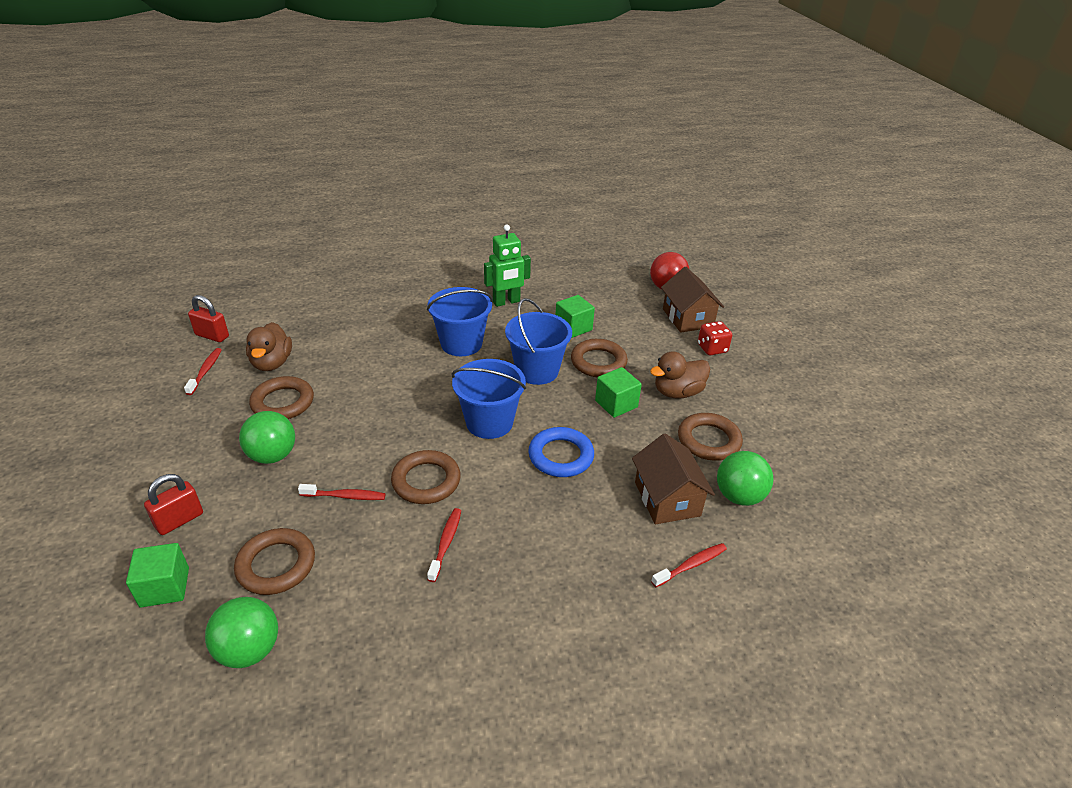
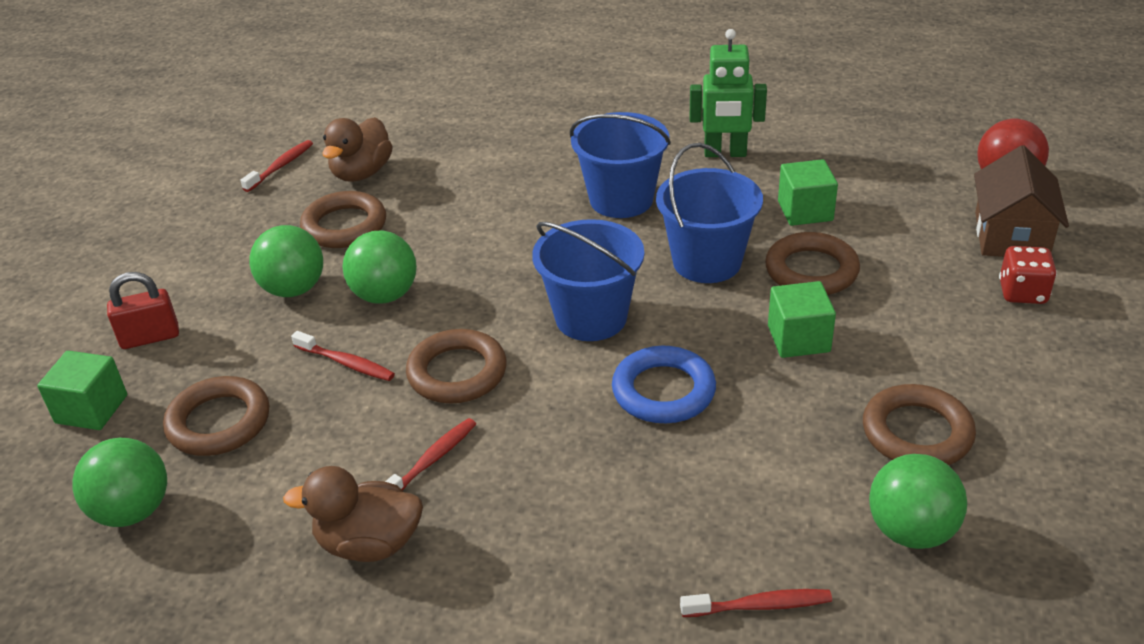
camera: 30 degrees right, 0 degrees up
red padlock [188,295,229,342] -> none
brown house [632,433,715,524] -> none
brown duck [650,351,710,399] -> brown duck moved to [283,466,423,562]
none -> green ball [343,230,417,304]

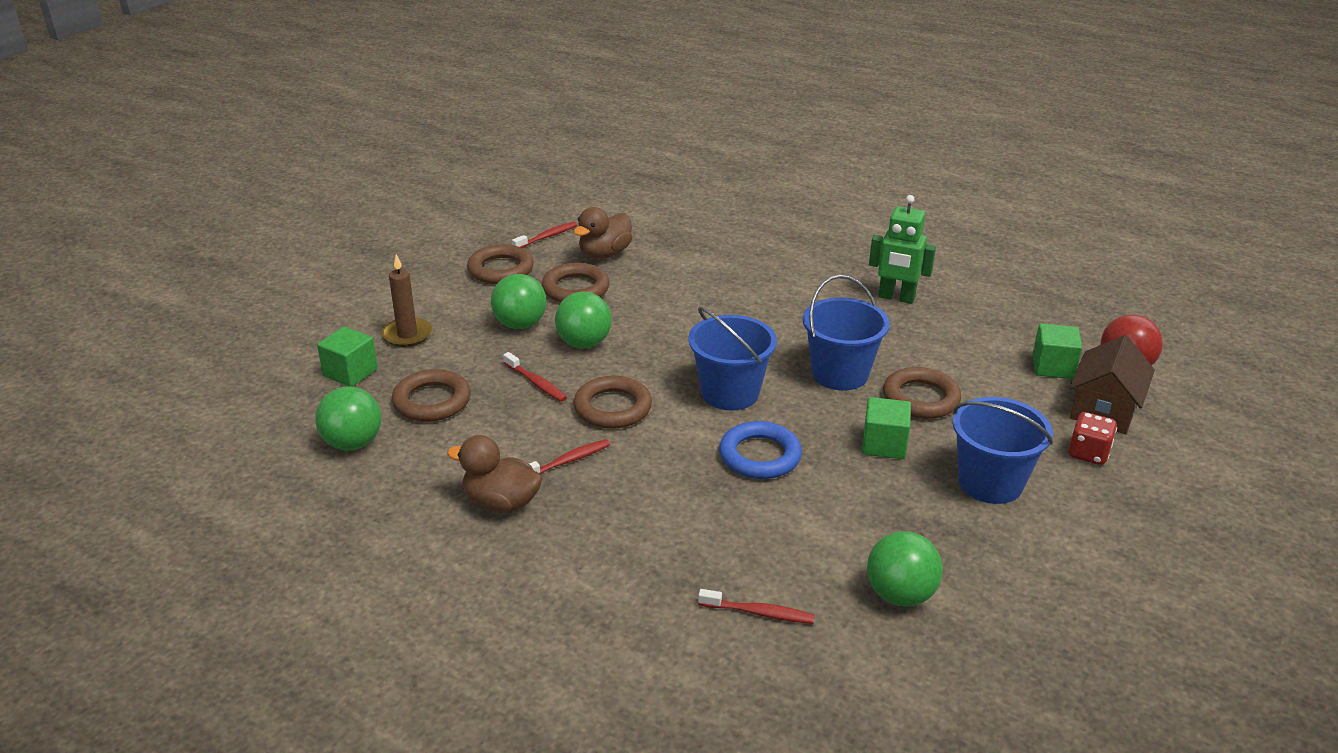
camera: 15 degrees right, 5 degrees down
red padlock [107,272,179,349] -> brown candle [382,254,432,347]
blue bucket [570,112,671,218] -> blue bucket moved to [953,397,1053,504]
green cube [778,159,838,226] -> green cube moved to [1032,323,1082,379]
brown ring [863,384,976,465] -> brown ring moved to [467,244,534,284]

